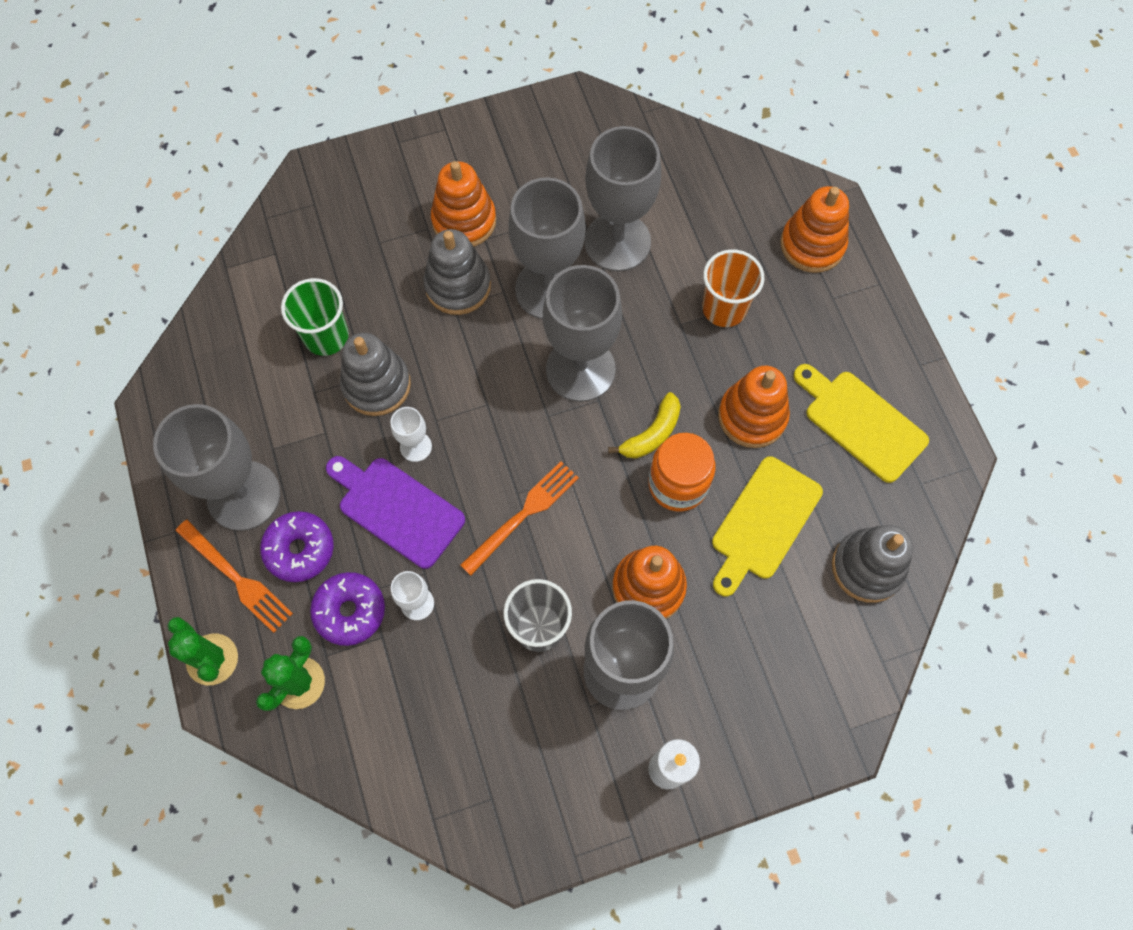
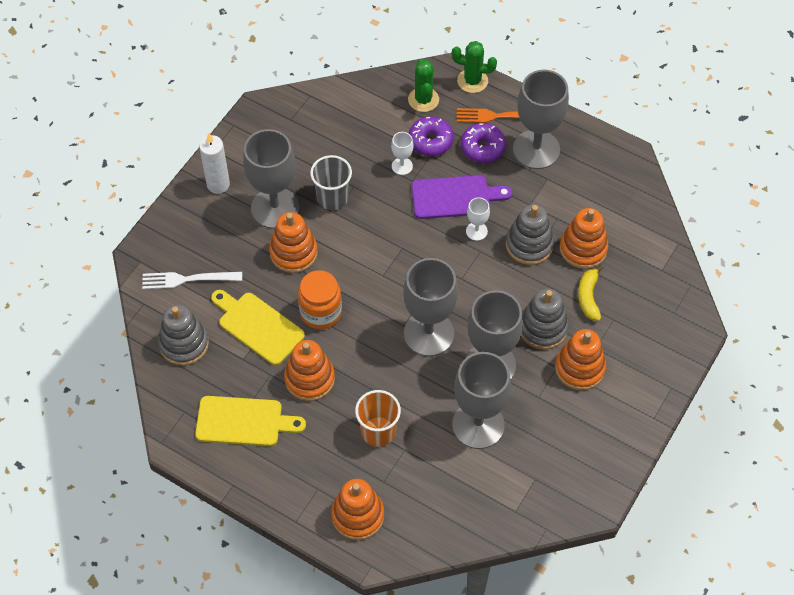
camera: 140 degrees right, 10 degrees down
green cup [281,278,349,356] -> orange stacking toy [560,208,609,269]
orange fork [460,461,579,575] -> none
yellow banana [608,392,681,458] -> yellow banana moved to [578,265,603,321]
yellow cutting board [712,457,823,596] -> yellow cutting board turned 45 degrees counterclockwise [211,290,305,365]
none -> white fork [142,272,242,289]

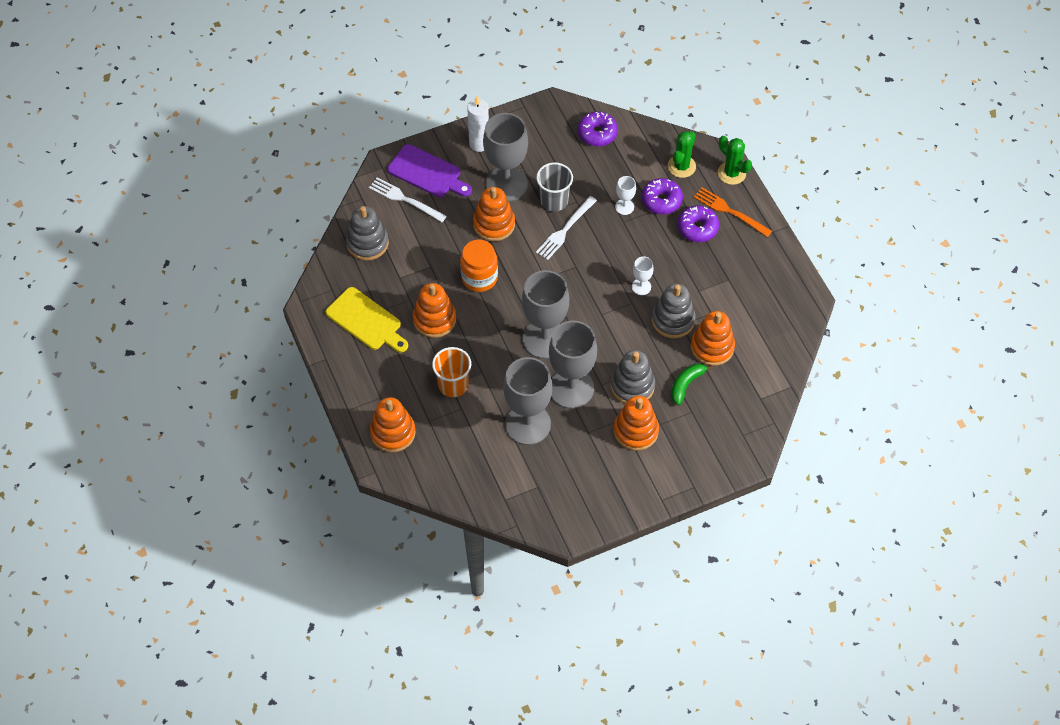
camera: 35 degrees right, 0 degrees up
yellow cutting board [211,290,305,365] -> none
purple cutting board [412,175,512,219] -> purple cutting board moved to [387,144,472,197]
grey goblet [513,70,569,169] -> none
yellow banana [578,265,603,321] -> green banana [671,363,714,405]
none -> white fork [536,196,597,260]
none -> purple donut [578,111,618,146]

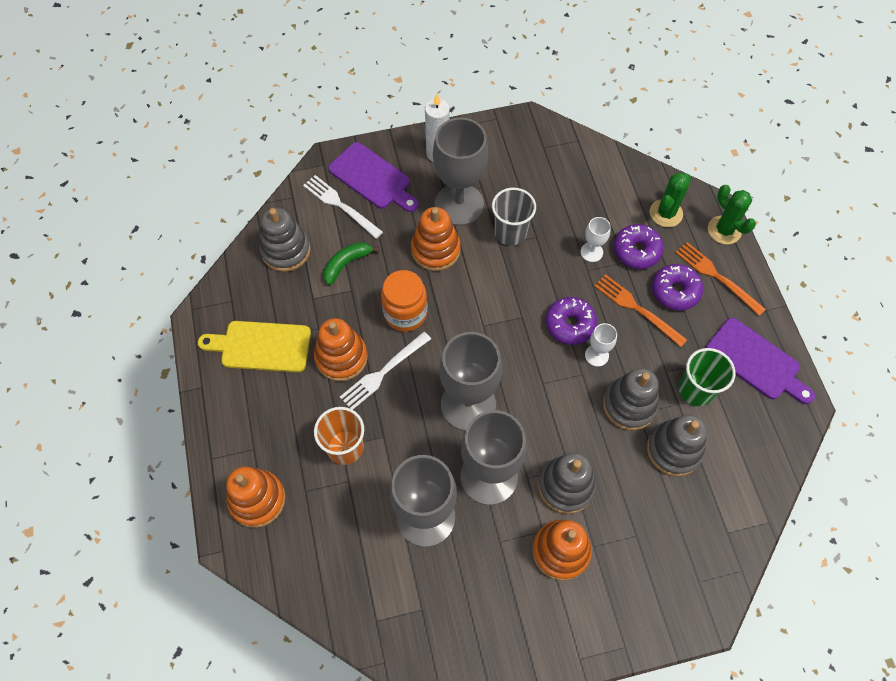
camera: 10 degrees right, 5 degrees up
yellow cutting board [326,287,408,353] -> yellow cutting board turned 135 degrees clockwise [198,321,311,372]
white fork [536,196,597,260] -> white fork moved to [340,332,431,410]
purple donut [578,111,618,146] -> purple donut moved to [546,297,597,345]
green banana [671,363,714,405] -> green banana moved to [323,242,380,285]
orange stacking toy [691,311,735,366] -> grey stacking toy [647,414,707,477]
none -> orange fork [594,274,687,347]
none -> green cup [679,348,735,406]
none -> purple cutting board [705,318,815,404]

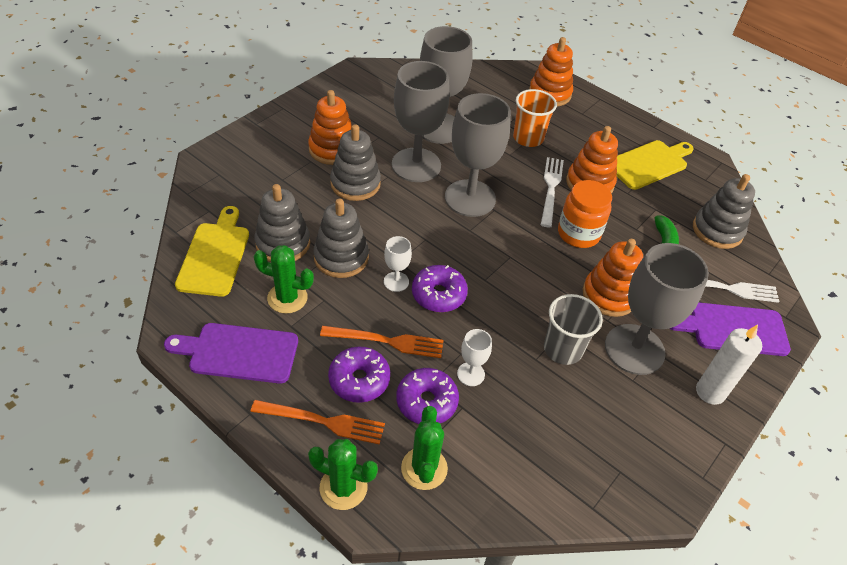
camera: 140 degrees right, 15 degrees down
green cup [679,348,735,406] -> green cactus [254,245,314,314]
none -> yellow cutting board [175,206,249,297]

